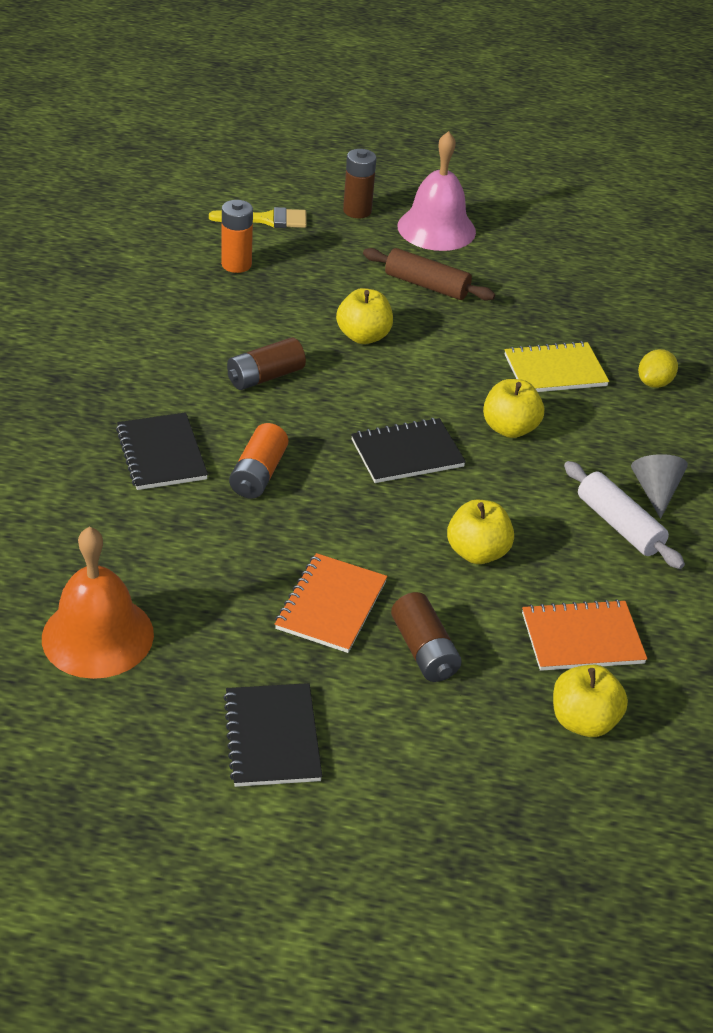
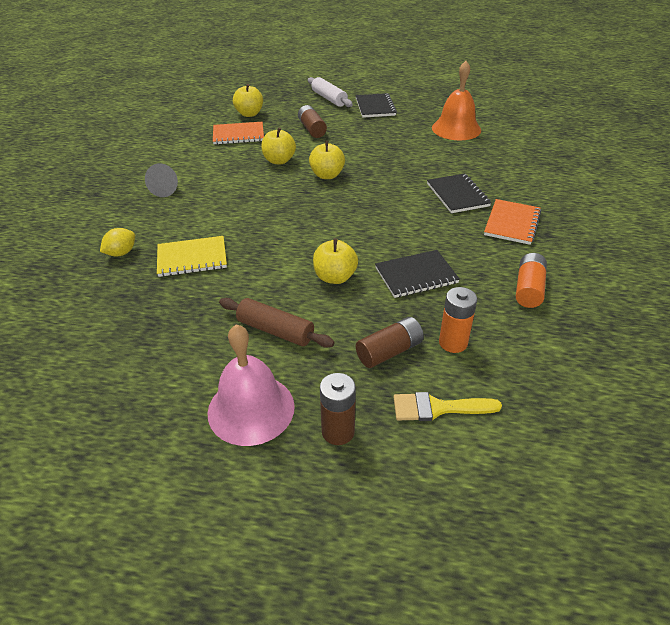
camera: 175 degrees left, 0 degrees up
brown battery [227,337,306,390] -> brown battery moved to [356,317,424,368]
orange battery [229,423,288,499] -> orange battery moved to [516,253,547,308]
orange notebook [275,553,387,653] -> orange notebook moved to [484,199,541,245]
black notebook [351,418,466,483] -> black notebook moved to [375,250,460,298]
yellow apple [483,379,544,438] -> yellow apple moved to [309,141,345,179]
white rolling pin [564,461,685,569] -> white rolling pin moved to [308,77,353,107]

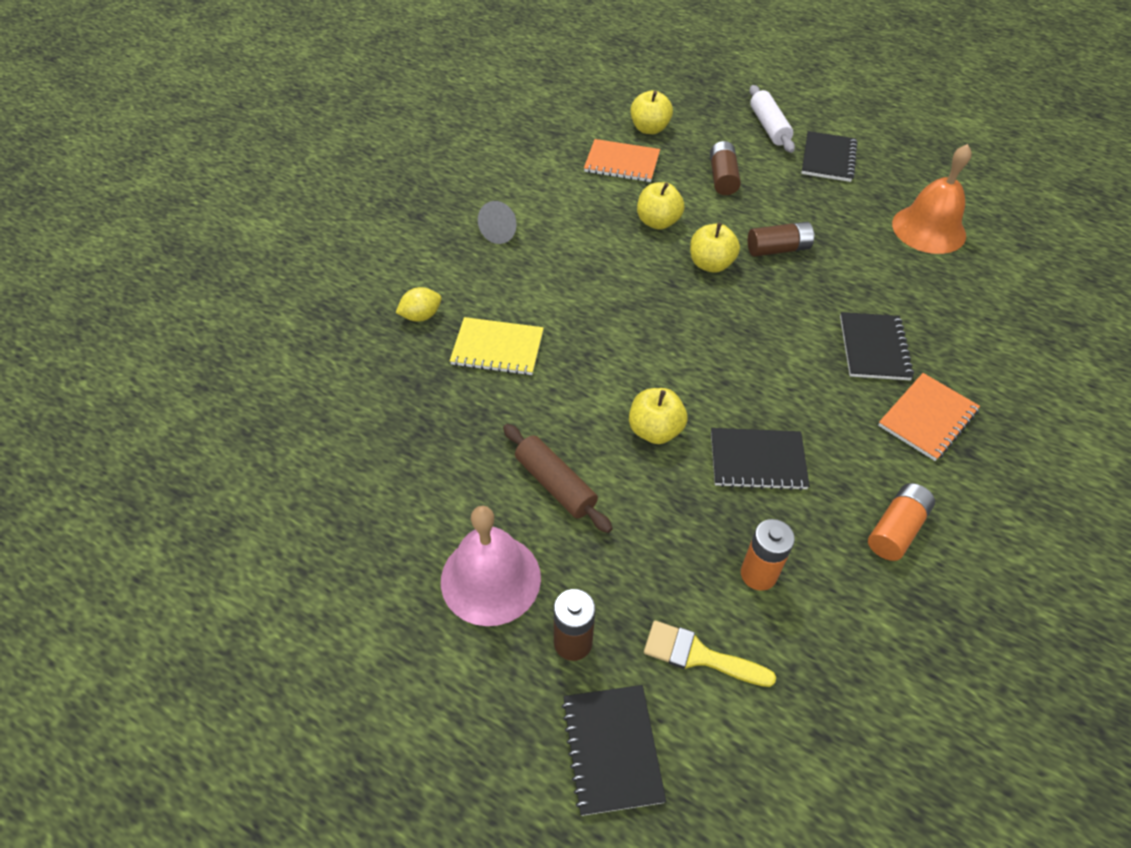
camera: 20 degrees right, 10 degrees up
brown battery [356,317,424,368] -> brown battery moved to [748,222,814,257]
none -> black notebook [562,685,666,816]

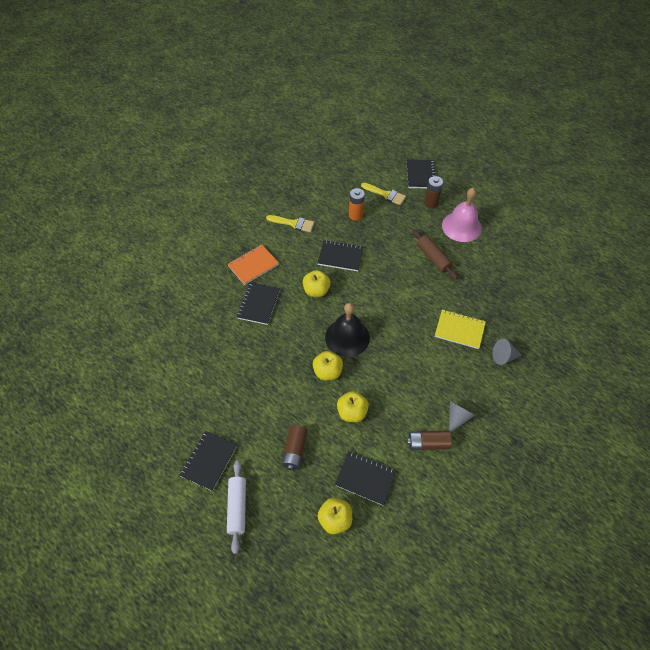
camera: 170 degrees left, 5 degrees up
yellow lemon [396,287,441,322] -> grey cone [493,339,522,365]
orange notebook [584,139,660,182] -> black notebook [335,451,397,505]
yellow apple [629,388,687,444] -> yellow apple moved to [303,270,331,297]
brown battery [748,222,814,257] -> brown battery moved to [407,430,452,450]
orange battery [868,483,935,561] -> yellow brush [266,215,314,232]
orange bell [892,144,972,254] -> none
none -> black bell [325,303,370,357]

